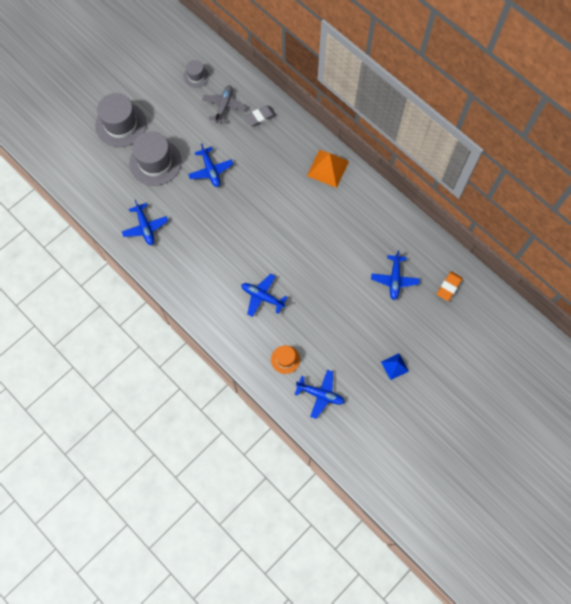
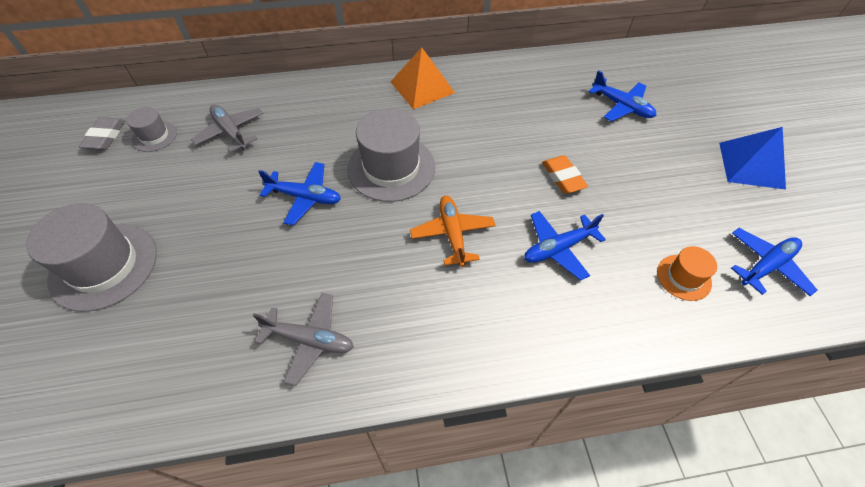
camera: 55 degrees left, 15 degrees down
blue plane [122,200,168,245] -> grey plane [253,293,354,386]
grey hat [129,131,182,186] -> grey hat moved to [347,108,435,202]
grey eraser [245,105,276,127] -> grey eraser moved to [79,117,125,150]
blue pyramid [381,353,409,380] -> blue pyramid [719,127,786,190], size x1.70
orange eraser [437,271,463,301] -> orange eraser moved to [542,155,588,193]
none -> orange plane [410,195,496,267]

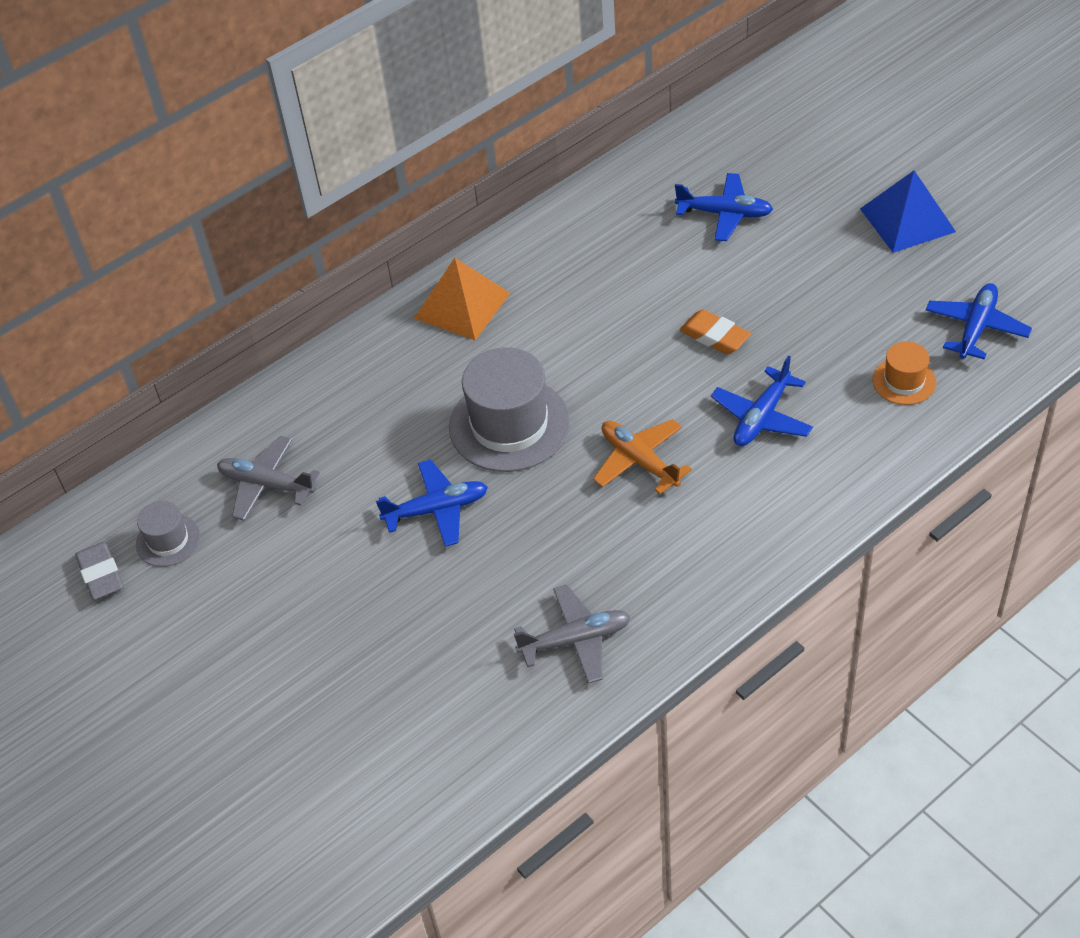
camera: 25 degrees left, 5 degrees down
grey hat [26,203,157,312] -> none

